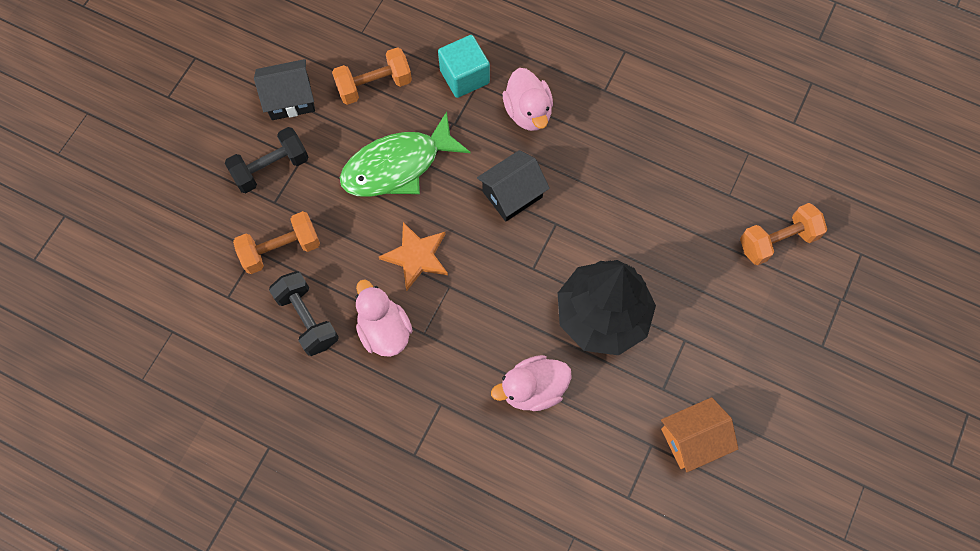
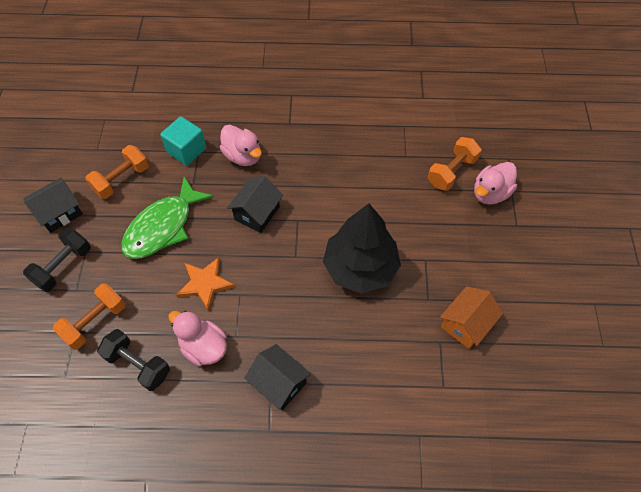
camera: 25 degrees left, 10 degrees down
pink duck [491,355,572,411] -> pink duck moved to [474,162,517,205]
none -> black house [244,344,311,410]

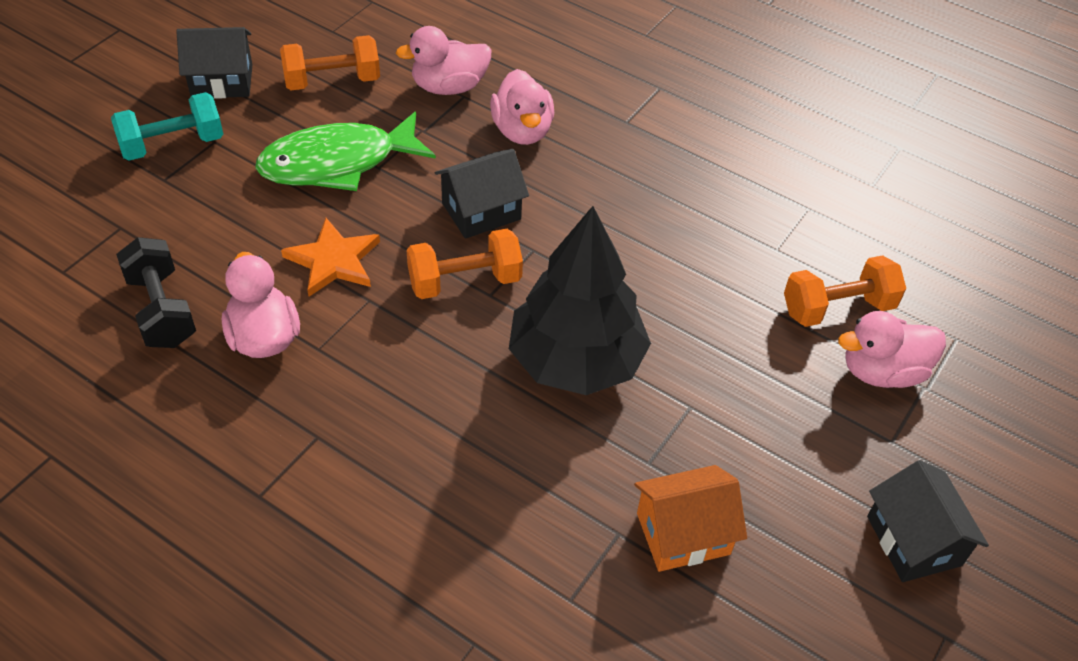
camera: 30 degrees right, 10 degrees down
black dumbbell [23,228,91,292] -> turquoise dumbbell [111,92,223,161]
orange dumbbell [53,283,125,350] -> orange dumbbell moved to [406,229,523,299]
turquoise cube [160,116,206,166] -> pink duck [396,26,491,95]
black house [244,344,311,410] -> black house moved to [867,460,989,582]

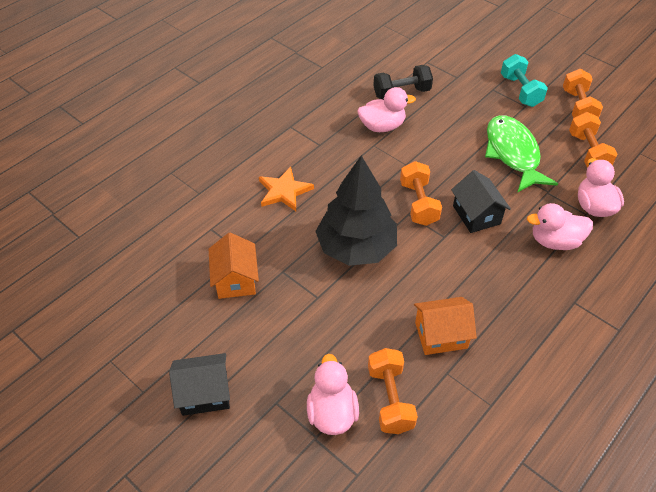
camera: 100 degrees right, 0 degrees up
black house [176,27,252,99] -> orange dumbbell [563,69,603,118]
orange star [281,218,380,297] -> orange star moved to [259,167,314,211]
none -> orange house [414,297,477,355]

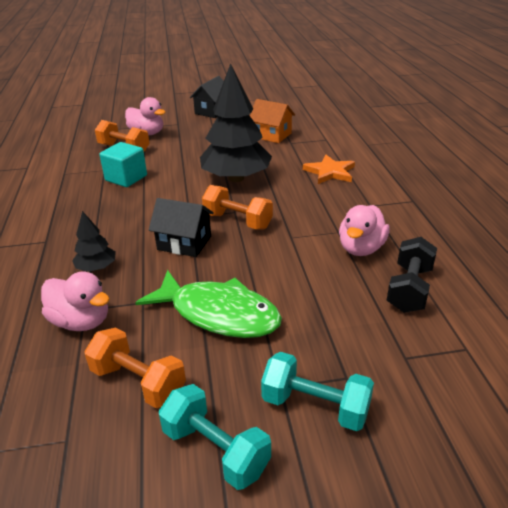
camera: 130 degrees right, 15 degrees down
orange house [414,297,477,355] -> turquoise cube [99,142,147,187]
pink duck [527,203,593,250] -> black tree [72,211,116,272]
orange dumbbell [563,69,603,118] -> turquoise dumbbell [159,384,271,490]

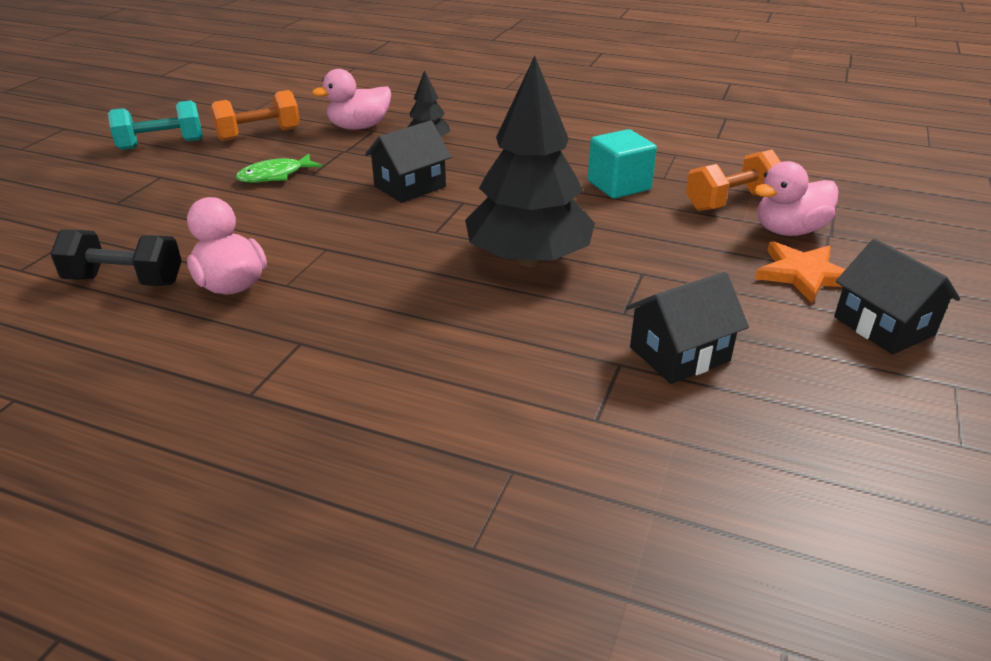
camera: 120 degrees right, 0 degrees up
green fish [135,270,282,338] -> green fish [236,154,322,183], size x0.54
orange dumbbell [202,185,273,229] -> none
orange house [250,99,295,143] -> black house [626,272,749,384]
turquoise dumbbell [261,352,374,431] -> none
orange star [303,155,355,184] -> orange star moved to [755,241,846,303]
black dumbbell [387,237,437,313] -> black dumbbell turned 45 degrees counterclockwise [50,229,182,286]

